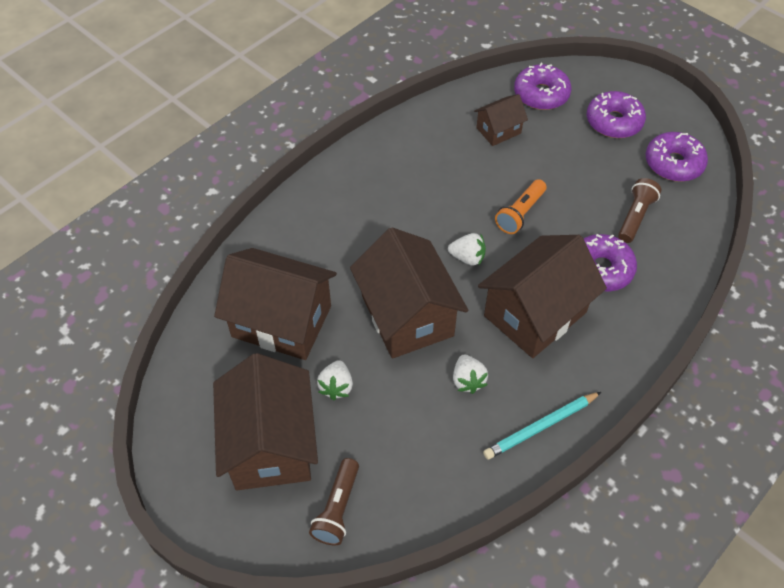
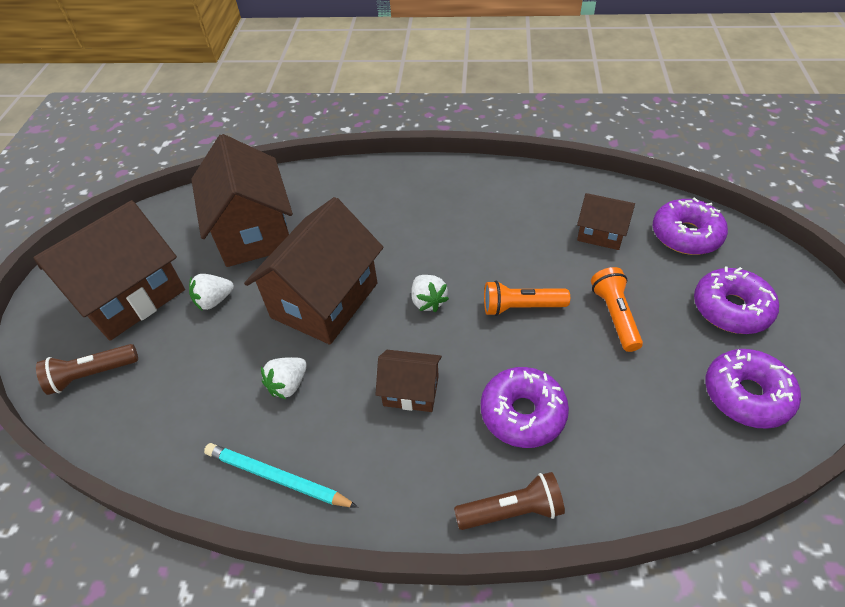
camera: 55 degrees right, 5 degrees down
brown house [478,235,607,358] -> brown house [375,350,442,412], size x0.51
brown flashlight [618,178,661,243] -> brown flashlight moved to [454,472,565,530]
none -> orange flashlight [591,267,643,352]

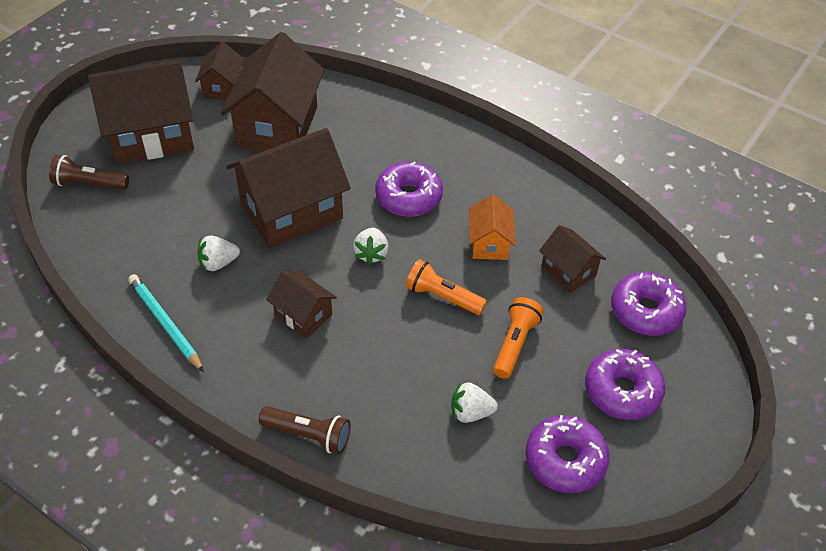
camera: 25 degrees right, 0 degrees up
white strawberry [189,274,234,310] -> white strawberry moved to [451,381,498,423]
purple donut [481,367,569,448] -> purple donut moved to [375,161,443,217]
none -> brown house [195,42,244,100]
none -> orange house [469,194,516,260]

